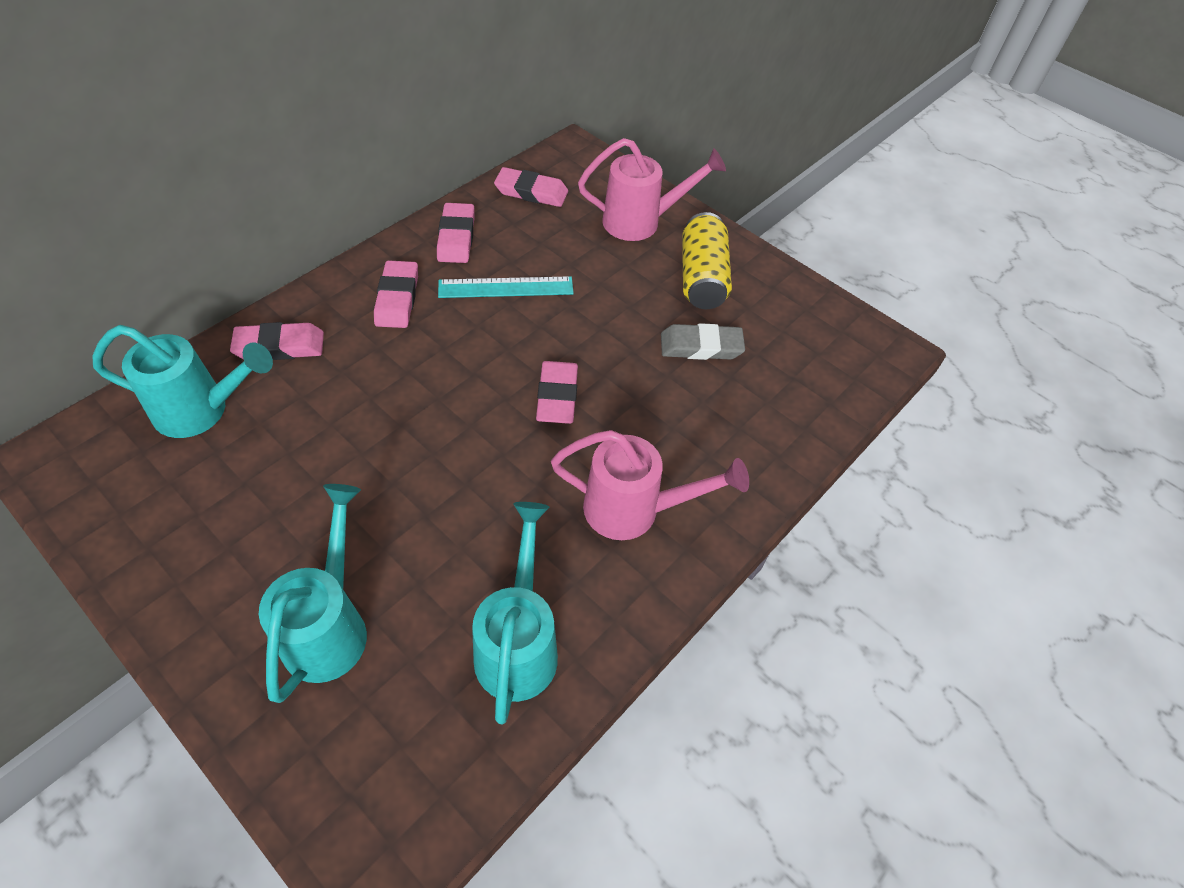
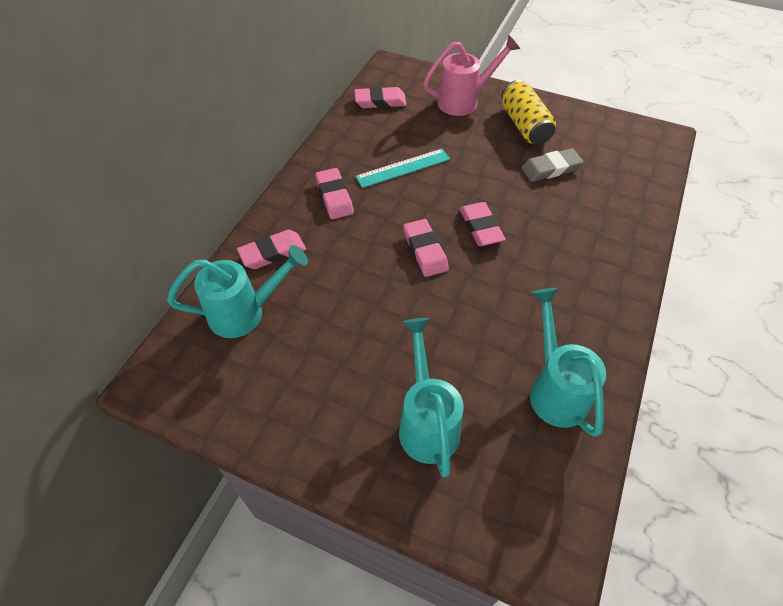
camera: 15 degrees left, 0 degrees up
pink eraser [437,203,475,263] -> pink eraser moved to [403,219,449,277]
pink watering can [551,430,749,540] -> none

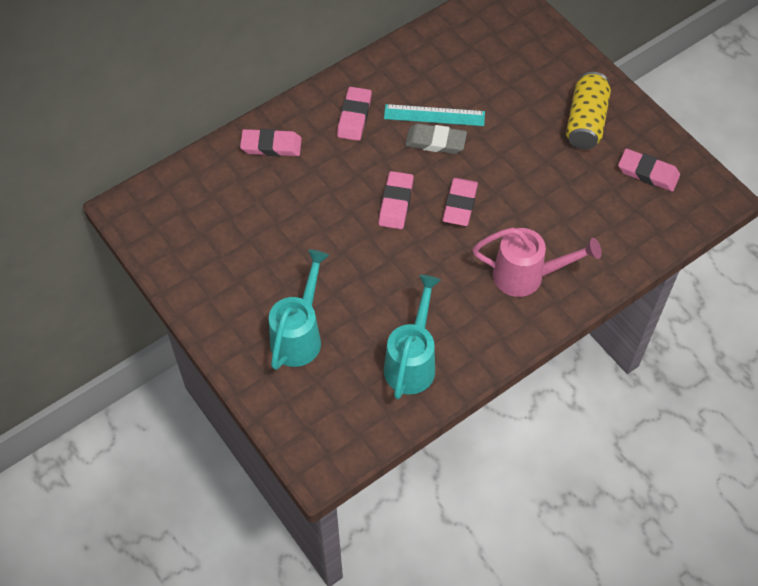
camera: 30 degrees right, 5 degrees up
turquoise watering can [167,245,308,338] -> none
pink eraser [354,87,407,108] -> pink eraser moved to [618,149,680,192]
pink watering can [423,35,520,116] -> pink watering can moved to [472,228,602,297]
grey eraser [521,148,583,182] -> grey eraser moved to [405,123,467,154]

